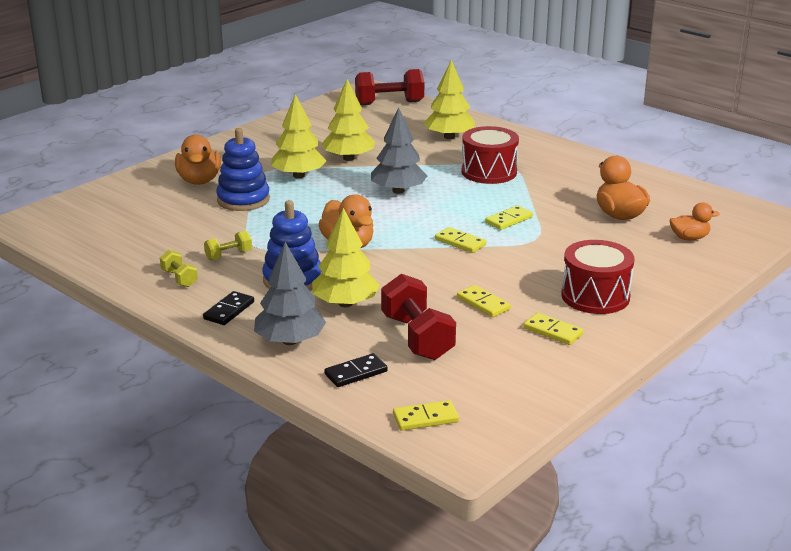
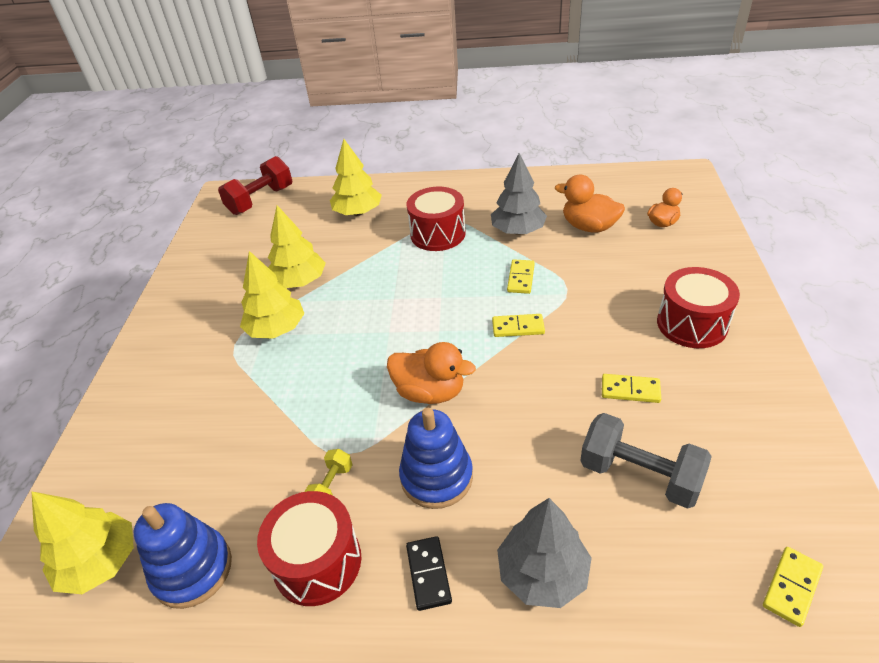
camera: 35 degrees left, 15 degrees up
yellow dumbbell [160,250,198,287] -> red drum [257,491,361,606]
orange duck [175,134,221,185] -> none
blue stacking toy [216,128,270,211] -> blue stacking toy moved to [134,503,232,609]
yellow tree [312,208,380,307] -> yellow tree moved to [31,491,134,594]
black domino [324,353,388,387] -> none
grey tree [371,107,427,194] -> grey tree moved to [491,153,547,235]
red dumbbell [381,273,456,360] -> grey dumbbell [580,413,712,509]
yellow domino [523,313,583,345] -> none

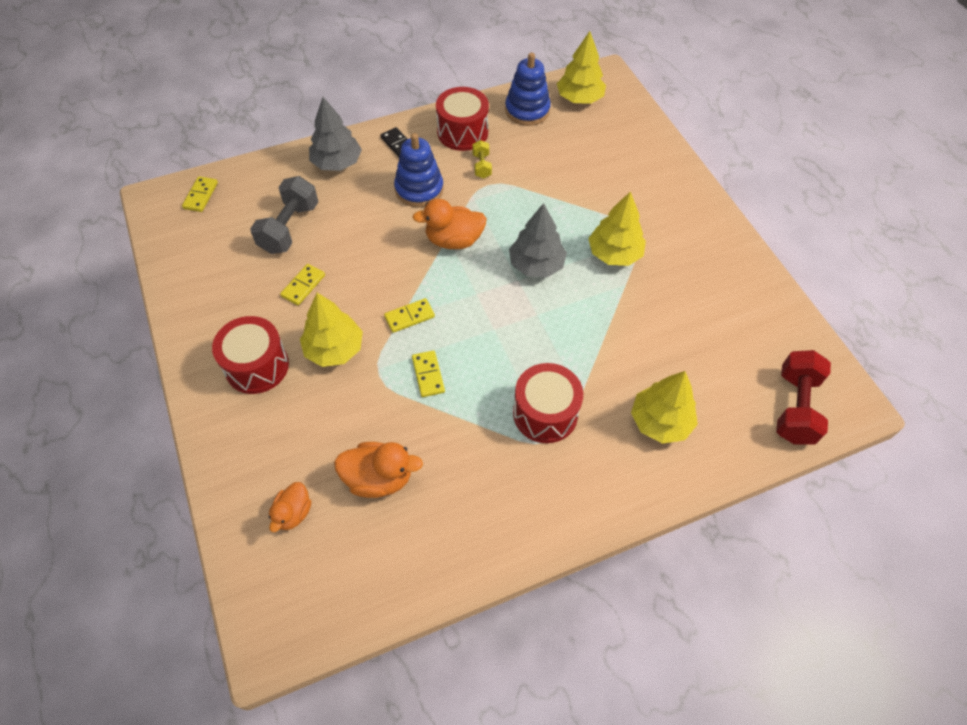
camera: 150 degrees right, 15 degrees up
yellow tree [268,205,326,288] -> yellow tree moved to [300,293,363,367]
grey tree [491,153,547,235] -> grey tree moved to [509,203,567,278]
grey dumbbell [580,413,712,509] -> grey dumbbell turned 75 degrees counterclockwise [250,176,318,254]
yellow domino [602,374,661,403] -> yellow domino turned 45 degrees counterclockwise [280,264,325,305]

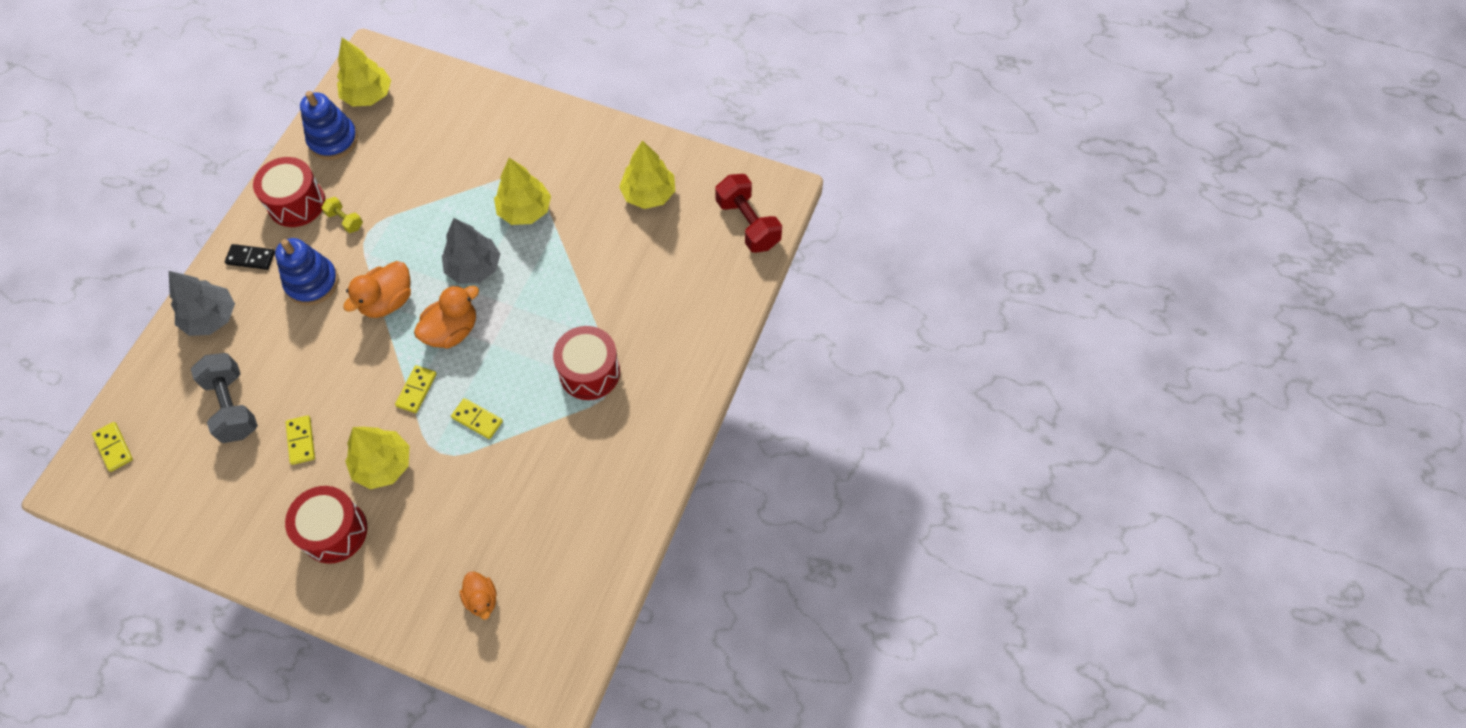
camera: 45 degrees left, 5 degrees up
orange duck [334,442,423,498] -> orange duck moved to [414,285,479,349]
yellow tree [631,371,698,444] -> yellow tree moved to [619,140,675,209]

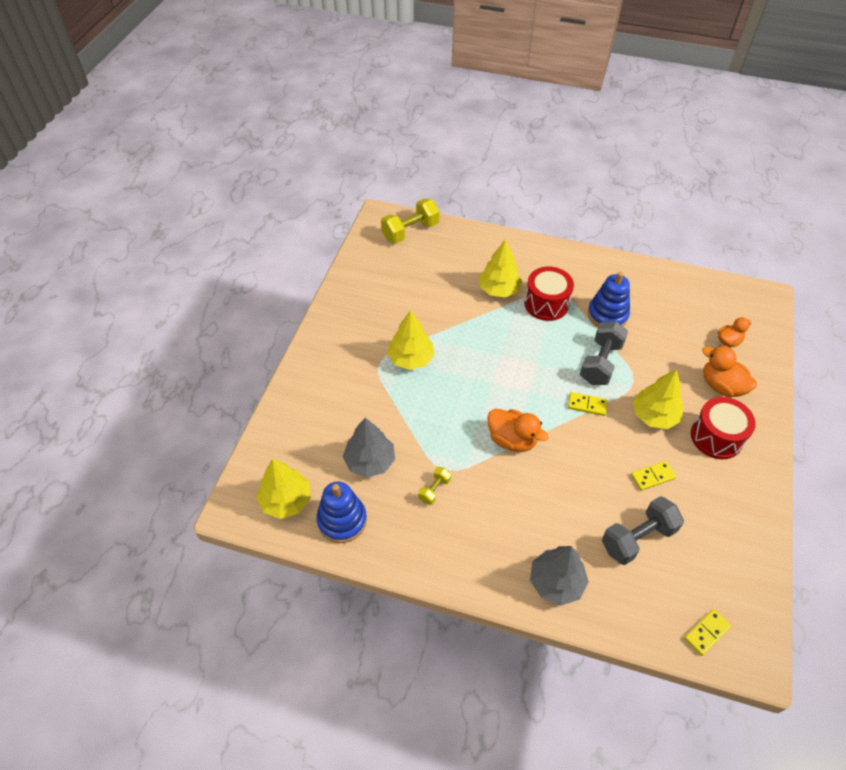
camera: 95 degrees left, 10 degrees down
black domino [225,244,275,270] -> none
red drum [253,157,325,227] -> none
blue stacking toy [275,238,339,305] -> blue stacking toy moved to [588,272,630,327]
orange duck [414,285,479,349] -> orange duck moved to [702,346,757,397]
grey tree [442,218,500,284] -> grey tree moved to [343,418,395,478]
yellow domino [451,398,503,439] -> grey dumbbell [580,321,628,385]
yellow tree [619,140,675,209] -> yellow tree moved to [479,239,522,298]
red dumbbell [715,174,782,253] -> yellow dumbbell [381,198,440,243]

